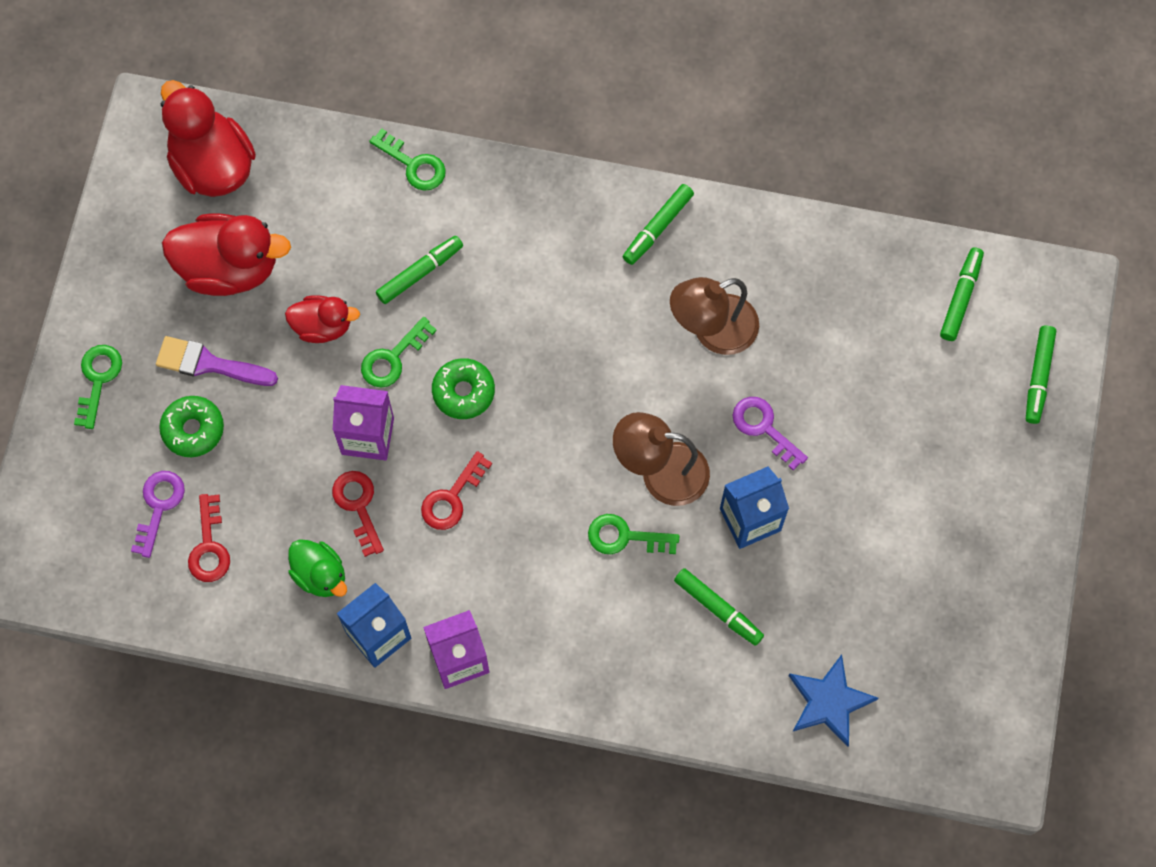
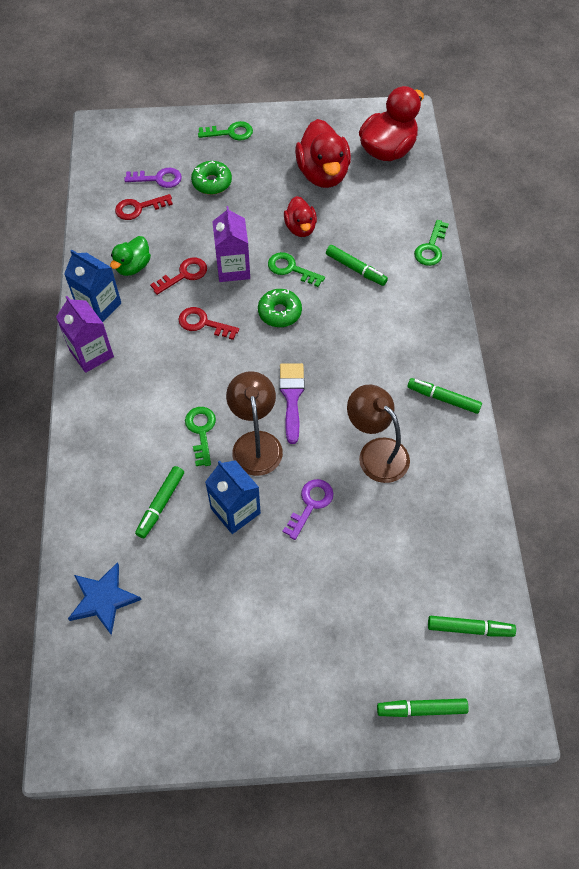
camera: 75 degrees right, 10 degrees down
purple brush [156,336,278,386] -> purple brush moved to [279,363,305,444]

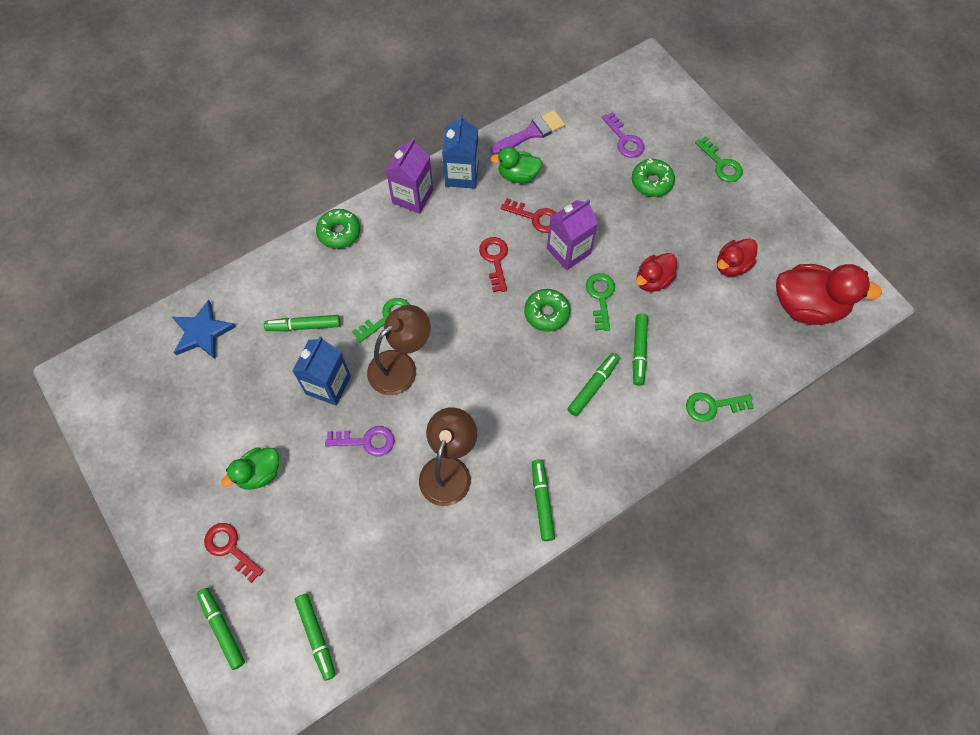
camera: 60 degrees right, 5 degrees up
red key [115,194,173,220] -> red key moved to [204,523,264,583]
purple brush [279,363,305,444] -> purple brush moved to [490,110,565,155]
red duck [295,119,351,188] -> red duck [717,238,758,276], size x0.58
none -> green duck [221,448,279,490]
none -> green donut [316,209,360,249]
none -> green marker [568,353,620,416]

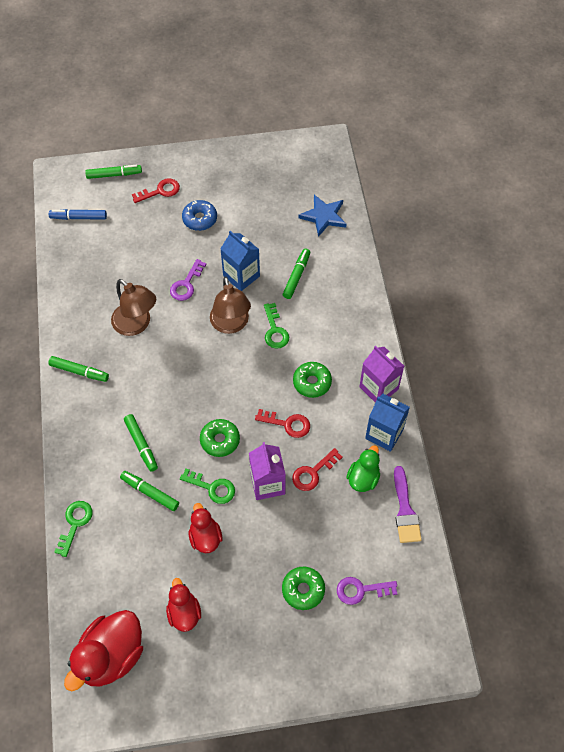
camera: 115 degrees right, 5 degrees down
green duck [221,448,279,490] -> blue donut [182,200,217,231]
green marker [295,594,336,681] -> blue marker [49,209,107,220]
green donut [316,209,360,249] -> green donut moved to [293,362,332,398]
green key [695,136,743,182] -> none

